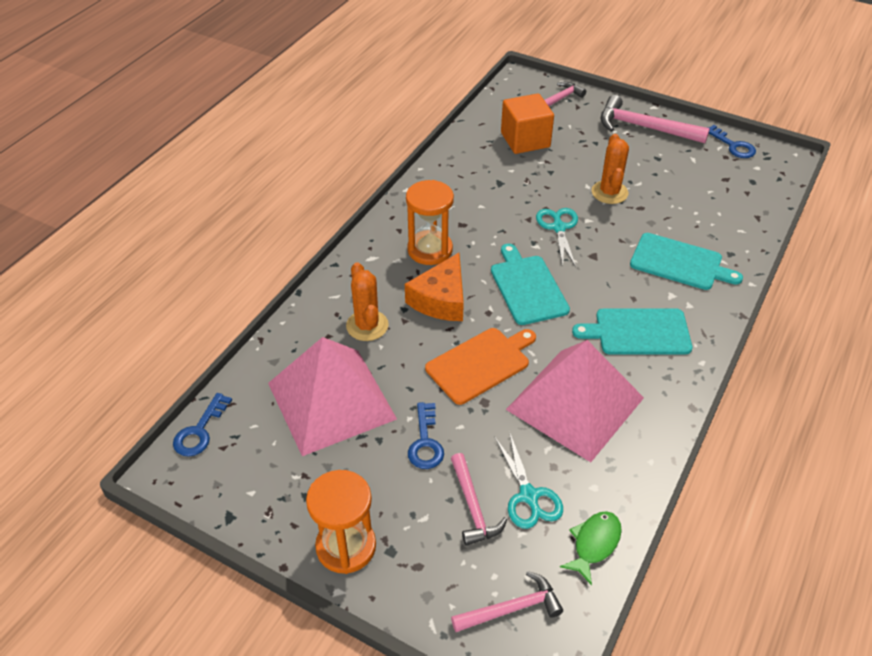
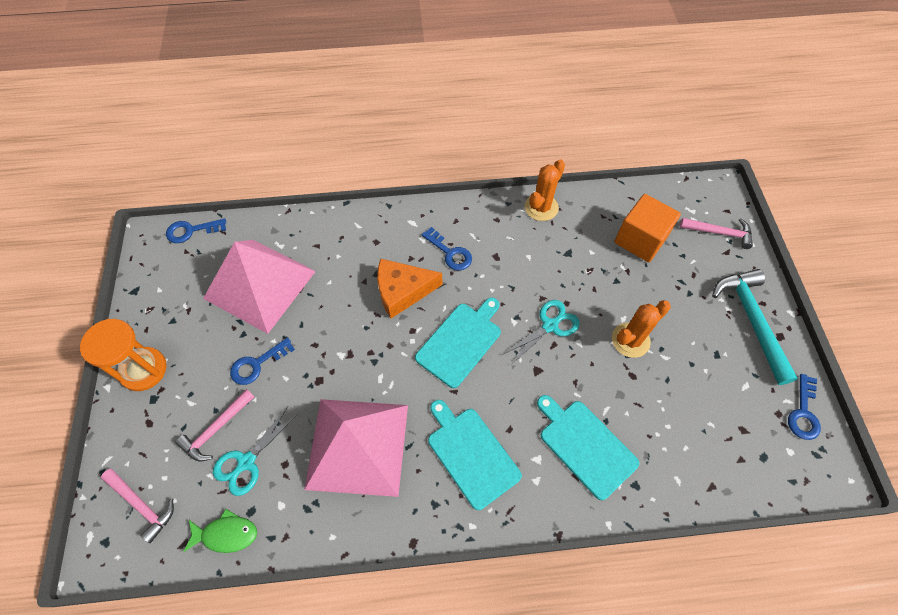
camera: 55 degrees right, 15 degrees up
orange cactus [346,262,389,341] -> orange cactus moved to [525,159,565,221]
orange hourglass [406,180,454,265] -> blue key [422,227,472,270]
orange cutting board [425,328,536,405] -> none
pink hammer [600,95,710,143] -> turquoise hammer [712,269,798,385]
turquoise cutting board [630,233,743,290] -> turquoise cutting board turned 150 degrees clockwise [537,395,639,500]

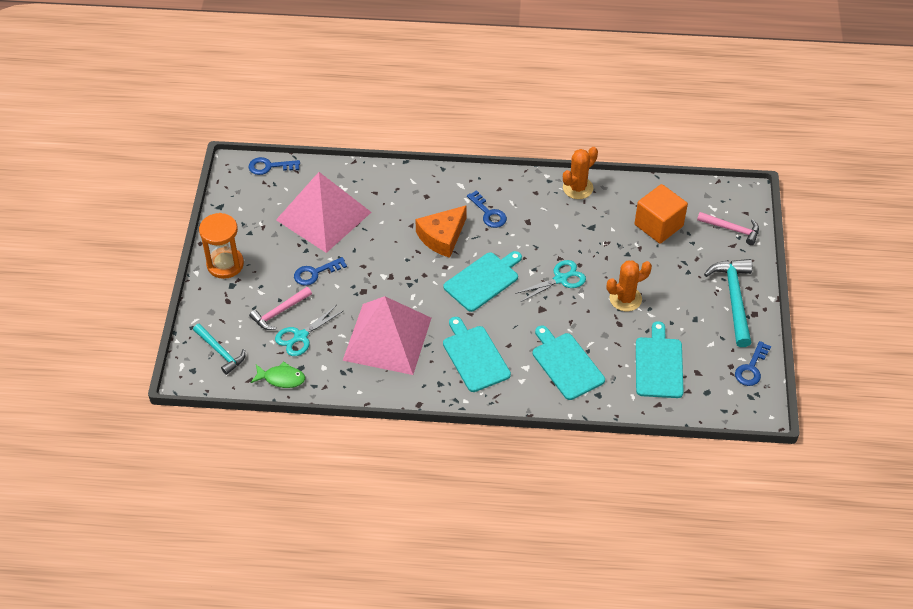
camera: 10 degrees right, 10 degrees down
pink hammer [101,469,174,543] -> turquoise hammer [193,324,245,375]
orange cheese [377,259,442,319] -> orange cheese turned 45 degrees counterclockwise [415,205,467,258]
none -> turquoise cutting board [636,321,684,398]

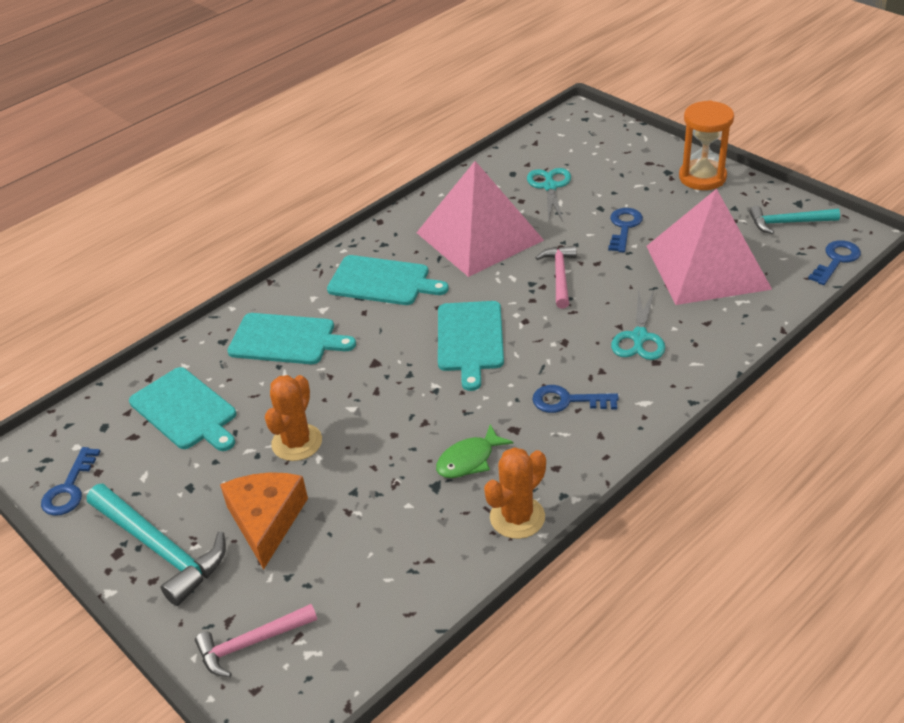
camera: 135 degrees right, 10 degrees down
turquoise hammer [193,324,245,375] -> turquoise hammer moved to [749,206,840,234]
pink hammer [249,287,312,330] -> pink hammer moved to [536,246,577,309]
green fish [251,361,305,388] -> green fish moved to [436,424,513,478]
orange cheese [415,205,467,258] -> orange cheese moved to [220,472,308,569]
turquoise scissors [515,260,586,302] -> turquoise scissors moved to [611,289,665,360]
orange cactus [563,147,598,199] -> orange cactus turned 45 degrees clockwise [484,447,546,539]
orange cube [635,184,688,244] -> none
blue key [735,341,771,386] -> blue key turned 150 degrees counterclockwise [41,447,101,516]

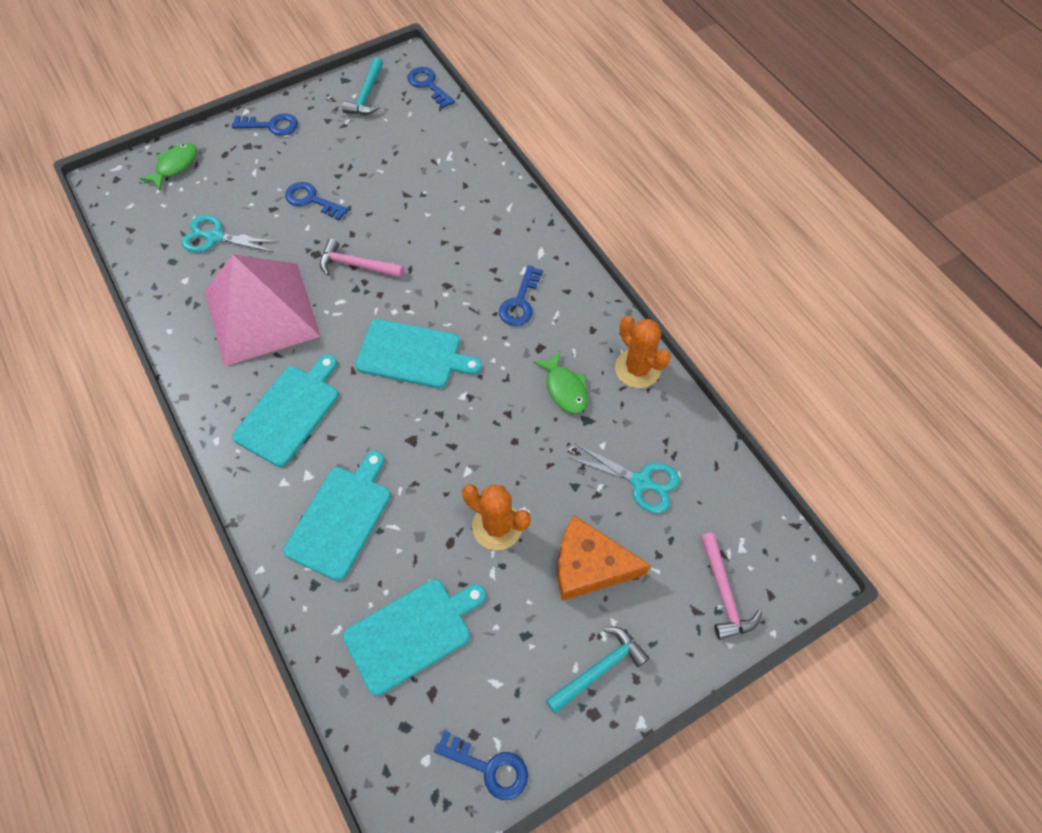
camera: 80 degrees left, 20 degrees up
turquoise hammer [87,484,226,606] -> turquoise hammer [546,627,649,714], size x0.63
turquoise scissors [611,289,665,360] -> turquoise scissors moved to [569,444,680,513]
pink pyramid [646,189,772,305] -> none
orange hourglass [679,101,734,190] -> blue key [232,113,298,136]
none -> green fish [140,143,197,190]

